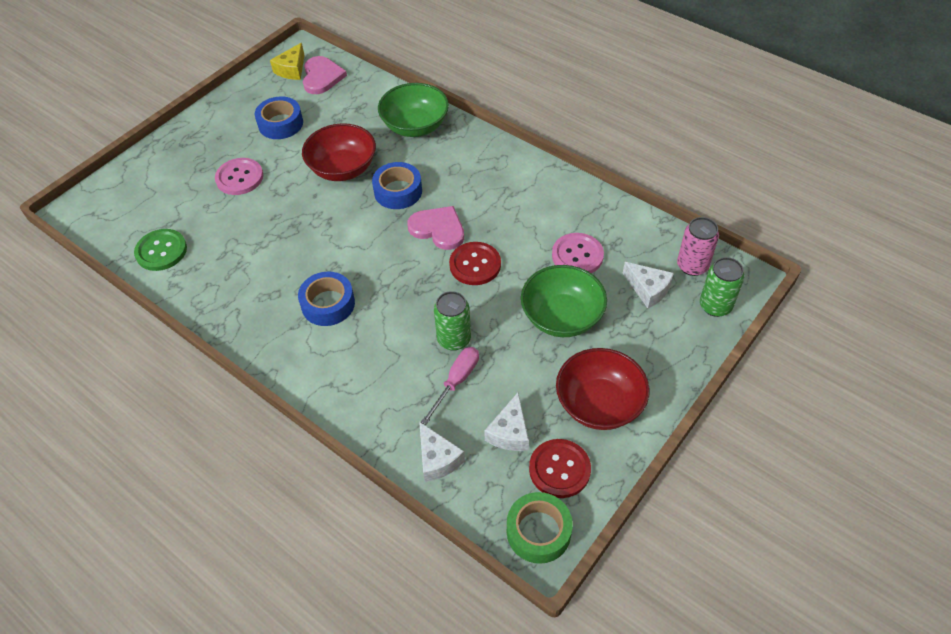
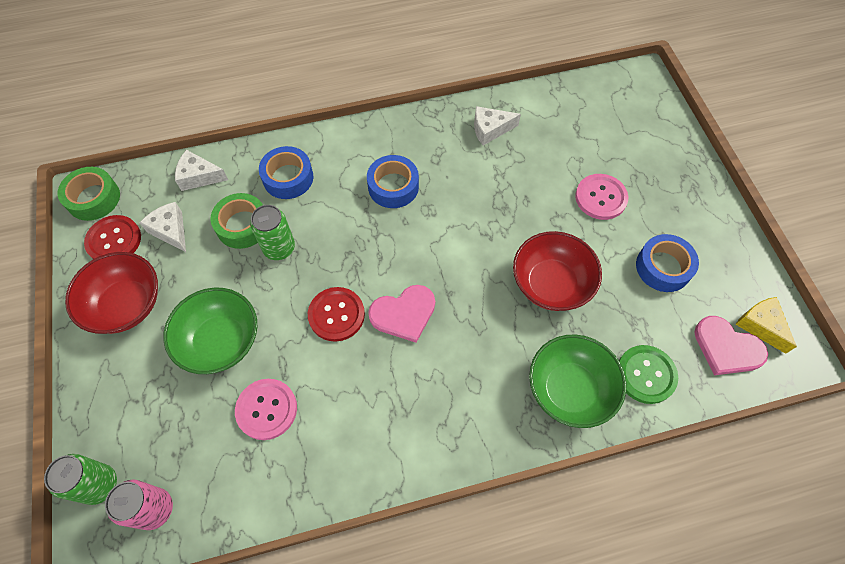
camera: 125 degrees right, 10 degrees up
green button [134,229,187,271] -> green button moved to [619,345,678,404]
blue tape [372,162,422,209] -> blue tape moved to [259,146,313,199]
pink screwdriver [421,347,479,425] -> green tape [210,193,263,249]
white cheese [623,262,674,308] -> white cheese moved to [474,106,521,145]

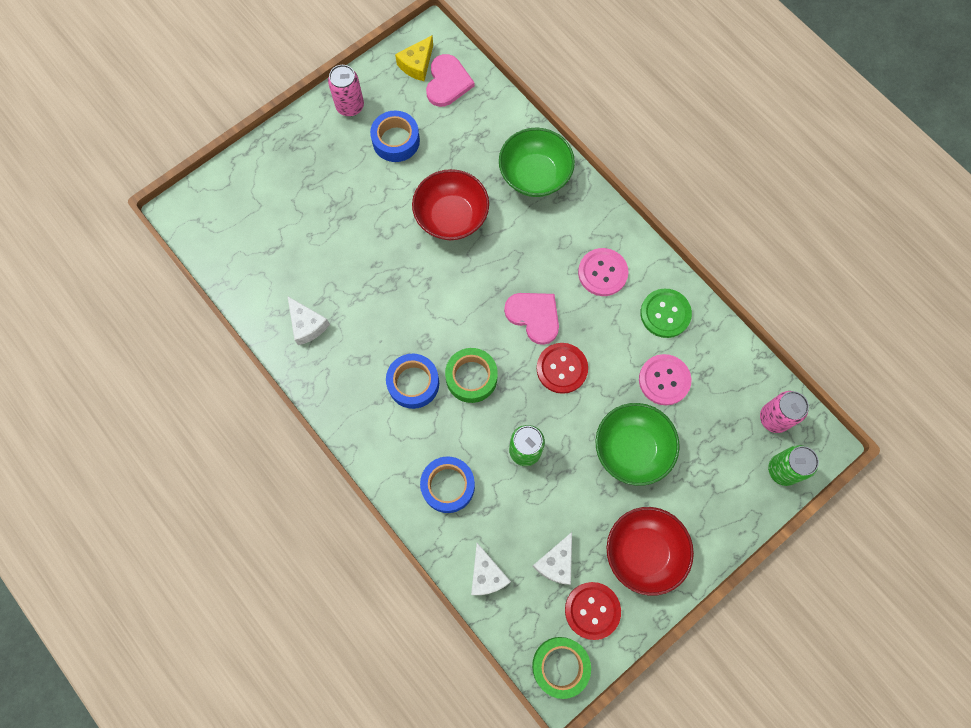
camera: 115 degrees left, 10 degrees up
green tape [210,193,263,249] -> green tape moved to [445,348,498,403]
pink button [575,174,628,220] -> pink button moved to [578,248,629,296]
green button [619,345,678,404] -> green button moved to [640,289,692,338]
none -> pink can [328,65,364,116]

